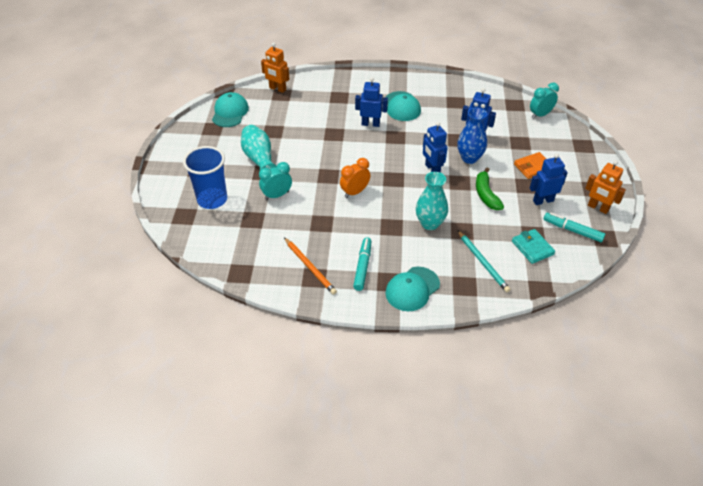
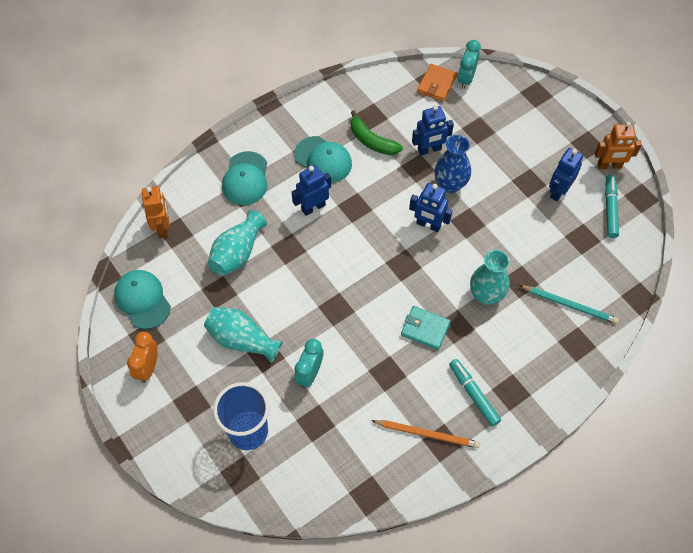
camera: 40 degrees left, 15 degrees up
orange robot [261,43,289,93] -> orange robot turned 90 degrees counterclockwise [142,186,170,238]
orange clock [340,158,370,198] -> orange clock moved to [127,332,158,383]
turquoise cap [385,267,440,311] -> turquoise cap moved to [222,151,267,205]
green banana [476,168,504,210] -> green banana moved to [351,110,403,155]
turquoise wallet [512,229,555,264] -> turquoise wallet moved to [401,306,451,350]
orange wallet [514,152,546,179] -> orange wallet moved to [417,64,457,102]
turquoise marker [544,212,605,242] -> turquoise marker turned 105 degrees clockwise [605,175,619,238]
none -> turquoise vase [208,210,267,276]

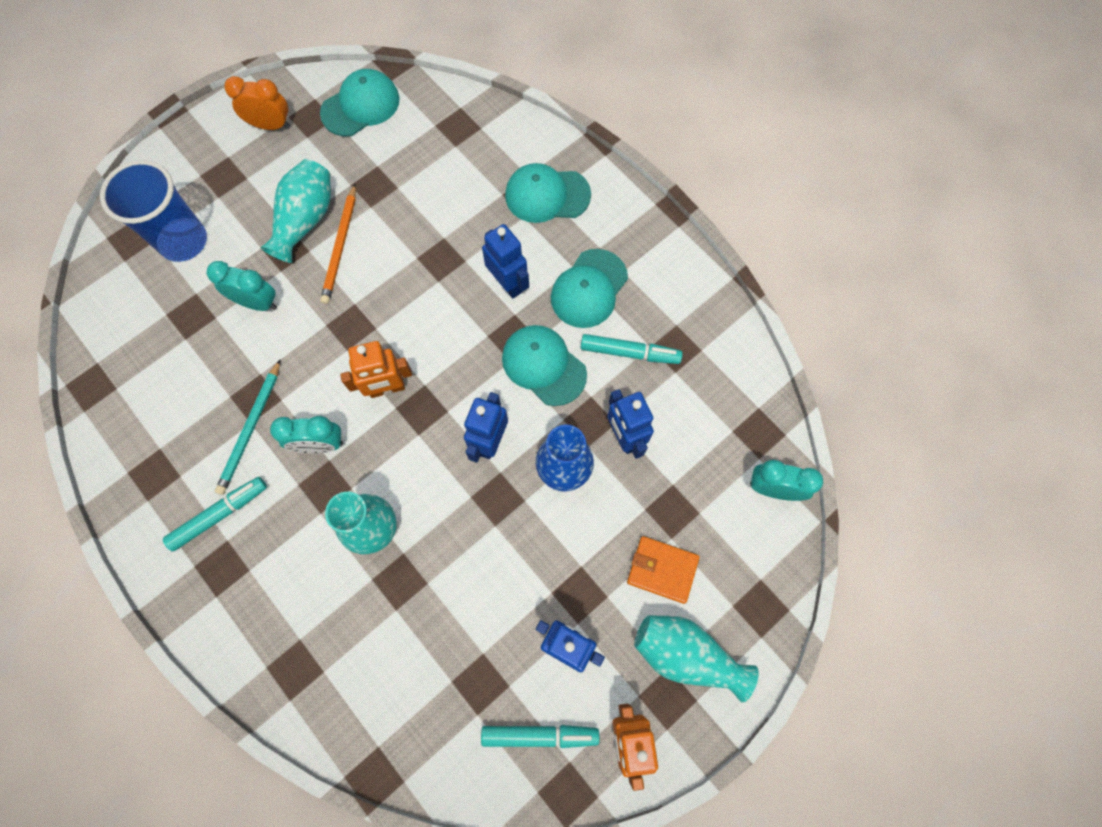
camera: 85 degrees right, 10 degrees up
orange robot [142,186,170,238] -> orange robot moved to [340,341,412,398]
turquoise vase [208,210,267,276] -> turquoise vase moved to [634,615,759,703]
green banana [351,110,403,155] -> turquoise marker [581,334,683,364]
orange pencil [371,420,480,448] -> orange pencil moved to [320,184,356,304]
turquoise wallet [401,306,451,350] -> turquoise clock [270,416,343,454]
orange wallet [417,64,457,102] -> orange wallet moved to [627,536,700,604]
turquoise pencil [519,285,619,324] -> turquoise pencil moved to [215,360,280,495]
none -> turquoise cap [502,325,587,406]

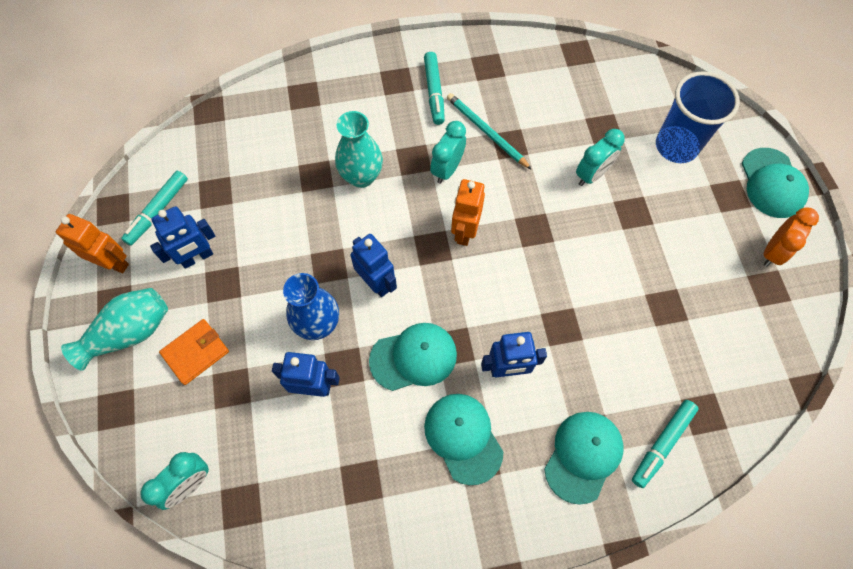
camera: 120 degrees right, 5 degrees down
turquoise vase [260,159,331,263] -> none
turquoise cap [320,69,400,136] -> turquoise cap moved to [742,148,809,218]
orange pencil [320,184,356,304] -> none
turquoise marker [581,334,683,364] -> turquoise marker moved to [632,400,699,488]

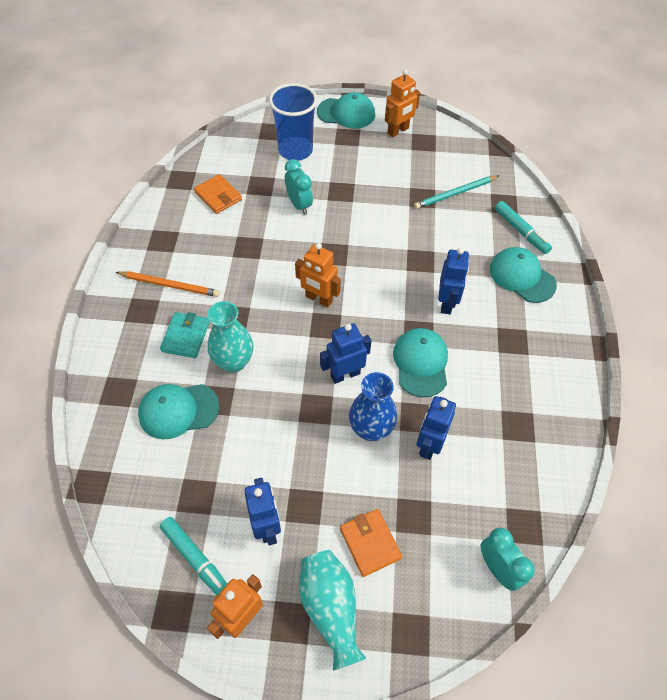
camera: 75 degrees left, 10 degrees down
turquoise marker [424,52,445,125] -> orange pencil [116,271,220,297]
turquoise cap [424,394,503,485] -> turquoise cap moved to [138,384,219,439]
turquoise clock [430,121,466,184] -> none
turquoise pencil [447,93,532,170] -> turquoise pencil moved to [414,176,499,209]
orange clock [763,207,819,267] -> orange robot [385,69,420,137]
none -> turquoise wallet [160,312,210,358]
none -> orange wallet [194,174,242,214]

